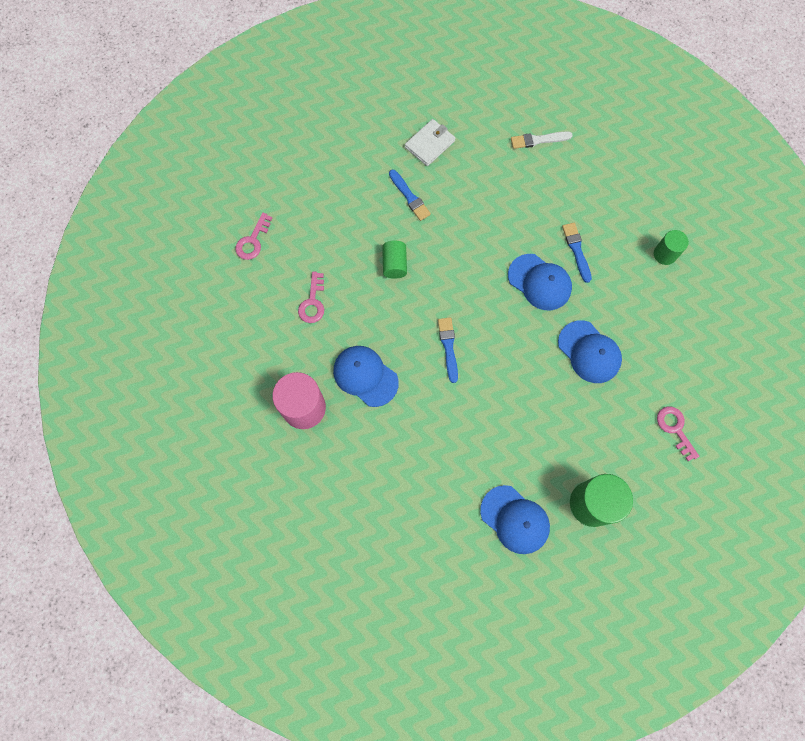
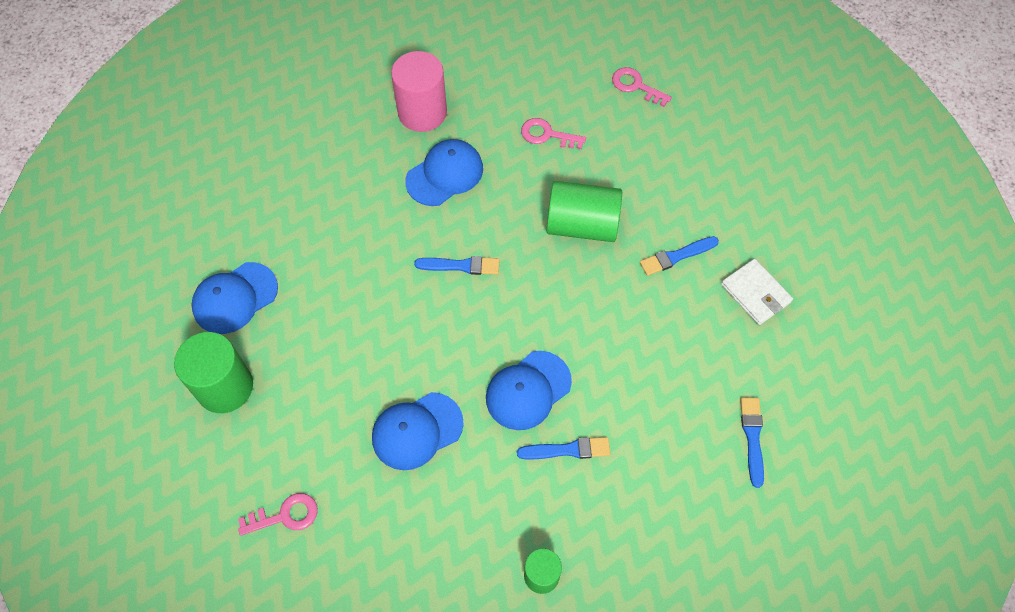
camera: 100 degrees right, 10 degrees down
green cylinder [382,241,407,279] -> green cylinder [547,181,622,242], size x1.74
white brush [511,131,573,149] -> blue brush [740,397,764,488]

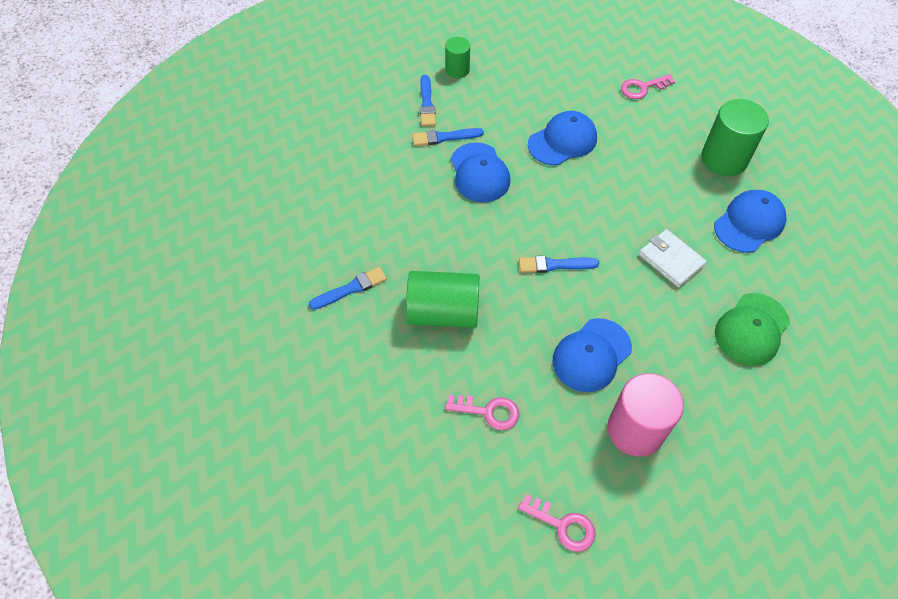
camera: 175 degrees right, 5 degrees down
blue cap [486,351,572,430] -> blue cap turned 120 degrees clockwise [451,142,510,202]
pink key [612,67,672,107] -> pink key moved to [518,494,596,552]
white wallet [721,259,793,325] -> white wallet moved to [639,229,707,287]
blue brush [740,397,764,488] -> blue brush moved to [420,75,436,126]
none -> green cap [715,293,790,366]

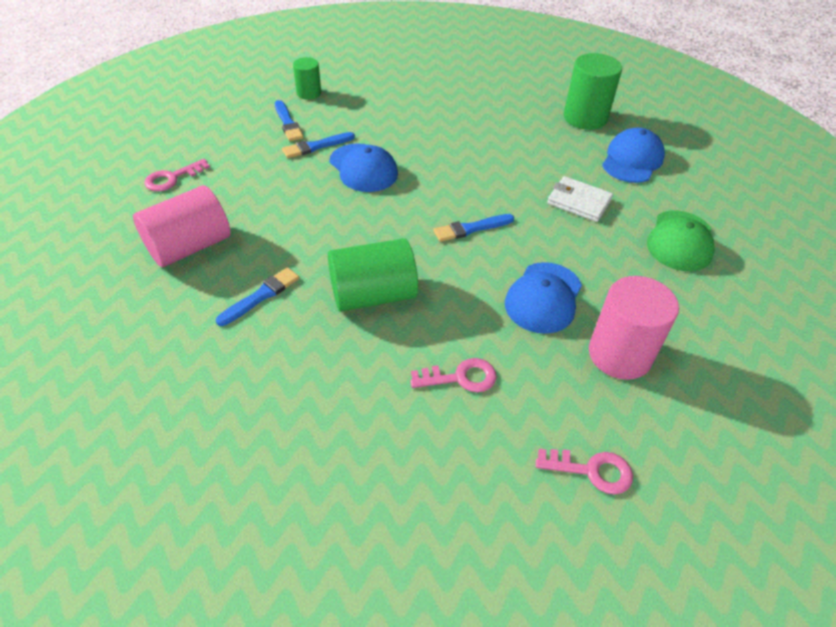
camera: 20 degrees left, 10 degrees down
blue cap [528,111,597,165] -> none
pink key [621,74,675,99] -> pink key moved to [144,159,210,191]
none -> pink cylinder [133,185,231,267]

